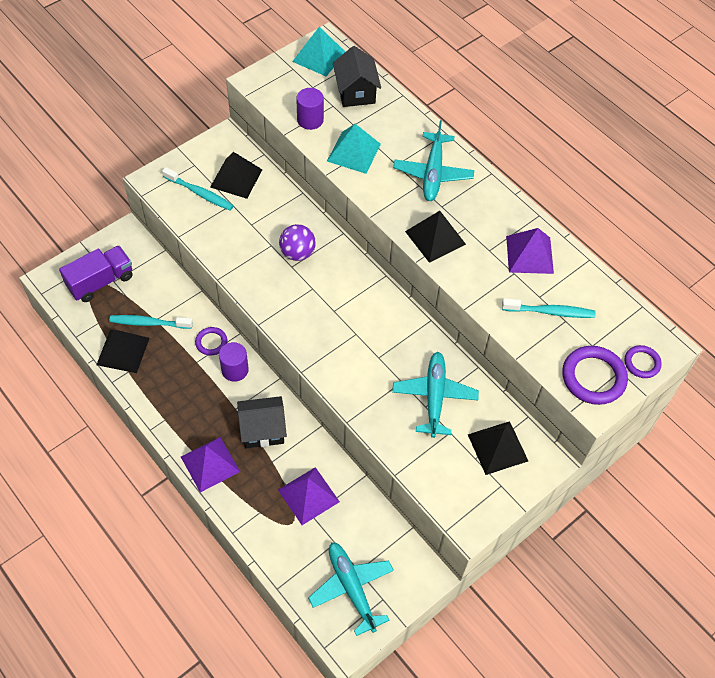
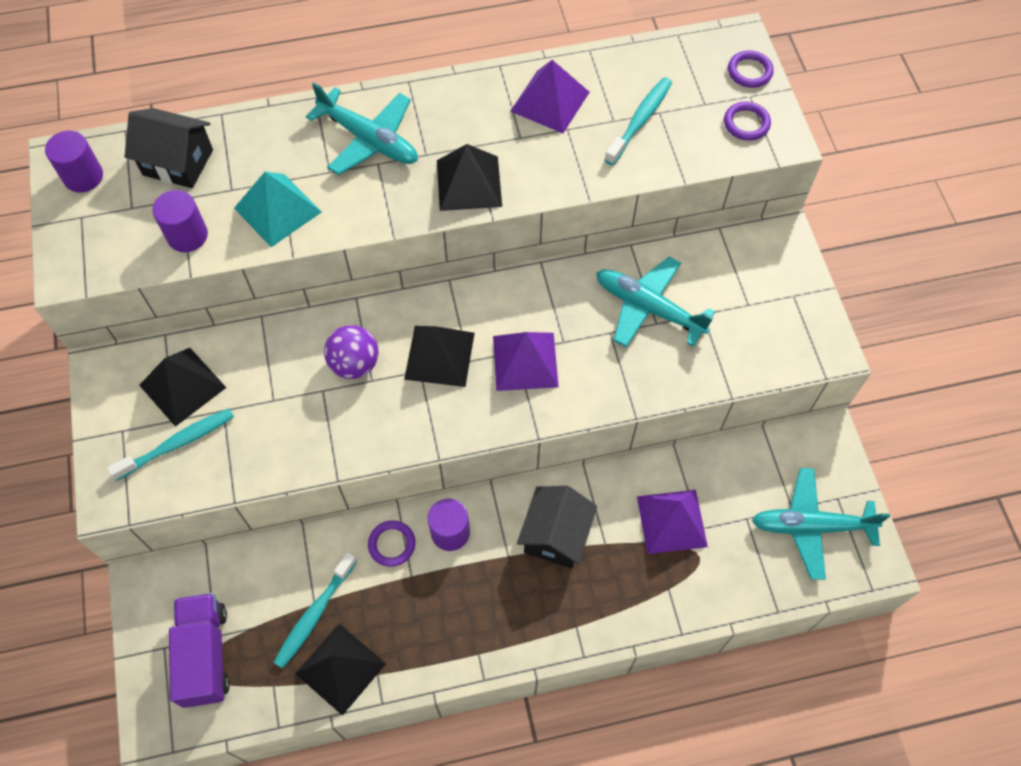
camera: 60 degrees left, 5 degrees up
purple pyramid [181,437,240,493] -> purple pyramid moved to [493,332,559,391]
turquoise pyramid [292,27,345,76] -> purple cylinder [45,131,103,193]
black pyramid [468,421,528,475] -> black pyramid moved to [404,326,475,387]
purple ring [562,346,628,405] -> purple ring [724,102,771,141], size x0.57

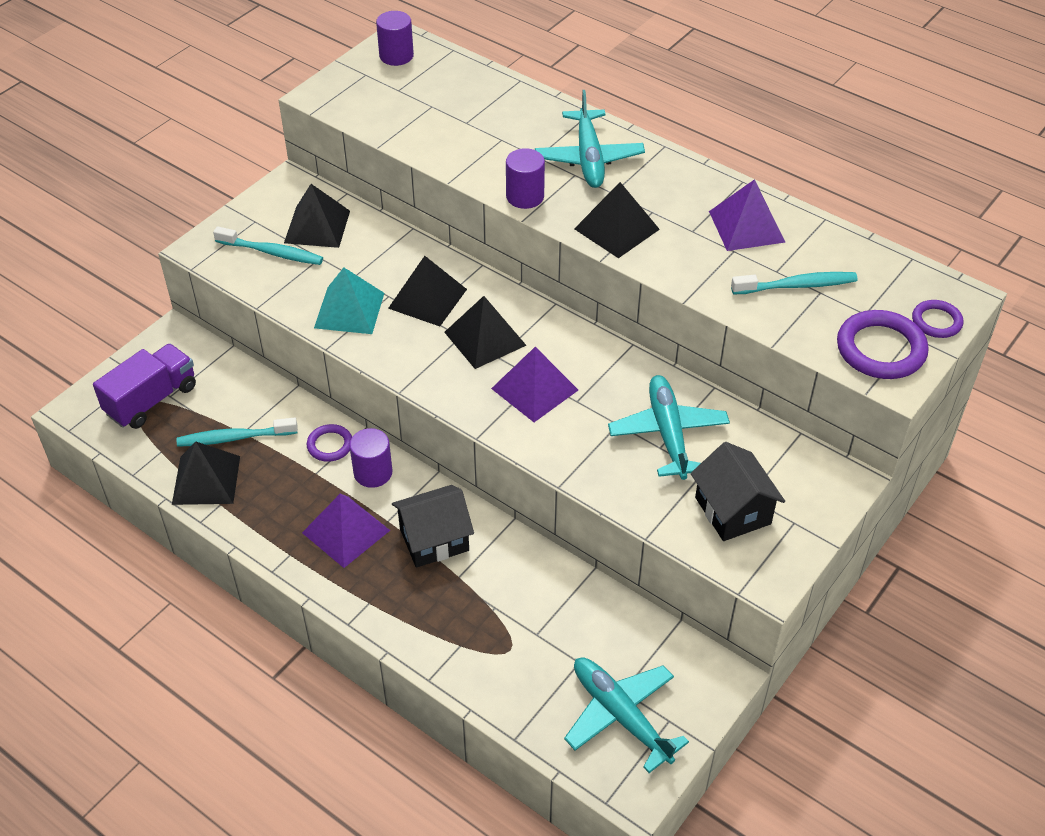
camera: 50 degrees right, 15 degrees down
black house [125,108,213,188] -> black house moved to [691,442,785,541]
purple cylinder [153,190,208,252] -> purple cylinder moved to [506,148,545,209]
turquoise pyramid [234,172,321,247] -> turquoise pyramid moved to [314,268,384,334]
purple ball [324,325,379,379] -> black pyramid [388,256,467,326]
purple pyramid [637,490,708,554] -> purple pyramid moved to [302,494,390,568]
purple ring [724,102,771,141] -> purple ring [837,310,928,379], size x1.75

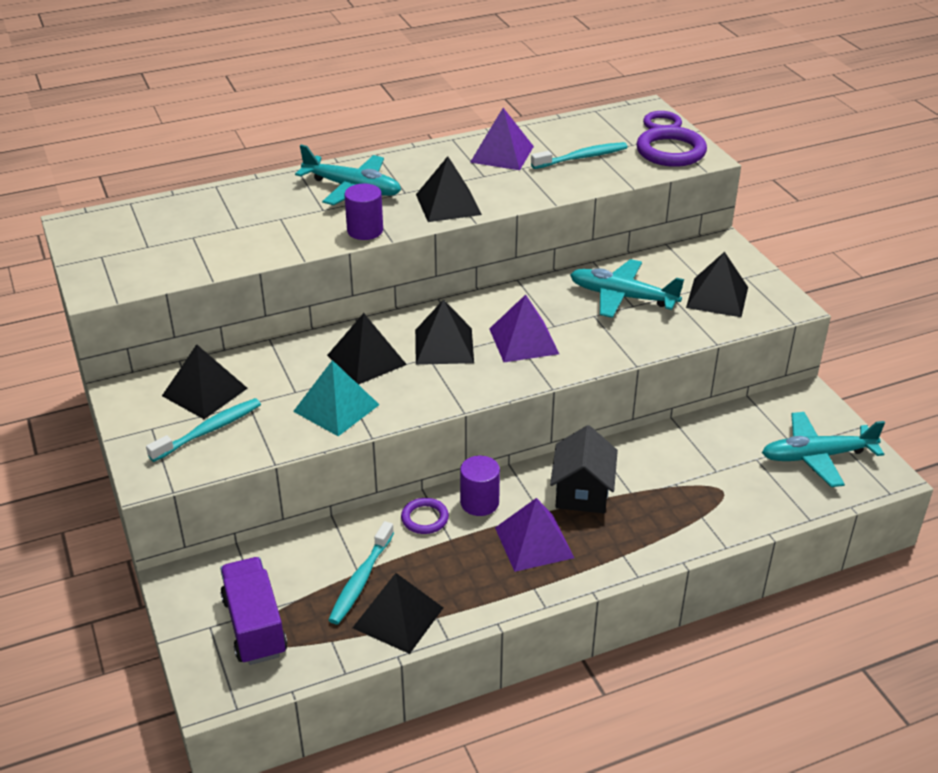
camera: 60 degrees left, 10 degrees down
purple cylinder [376,11,414,66] -> none
black house [691,442,785,541] -> black pyramid [686,252,748,317]
turquoise toothbrush [731,272,858,295] -> turquoise toothbrush turned 45 degrees clockwise [531,142,628,169]

